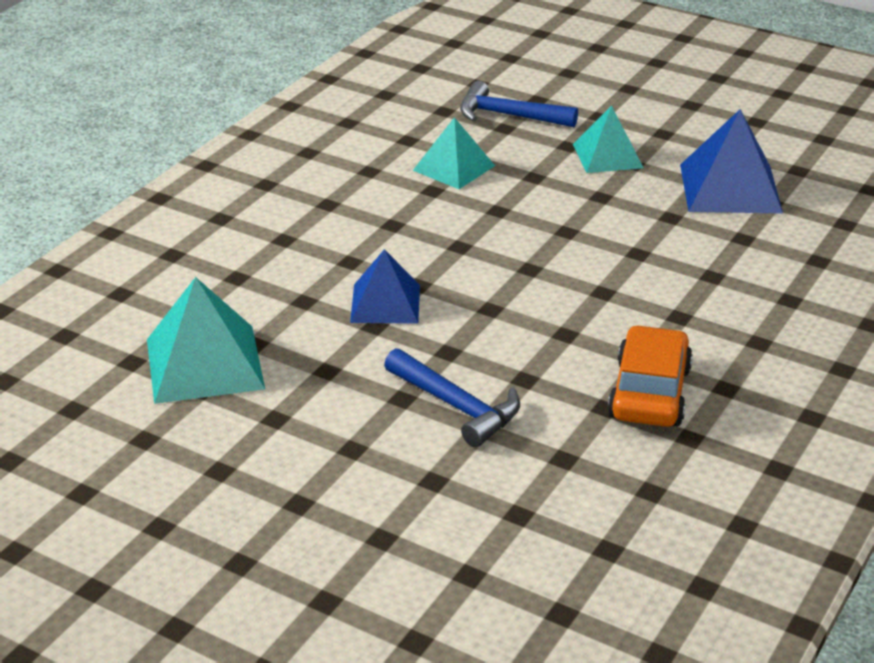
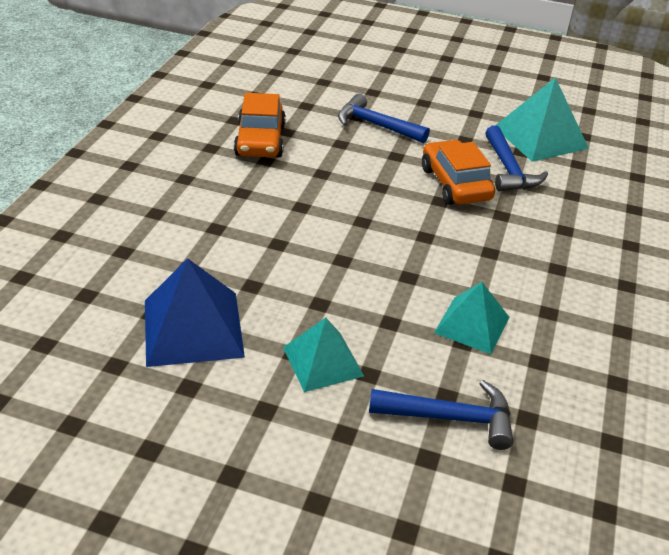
camera: 165 degrees right, 5 degrees up
blue pyramid [350,249,420,324] -> orange car [422,140,495,205]
none -> blue hammer [485,125,548,191]

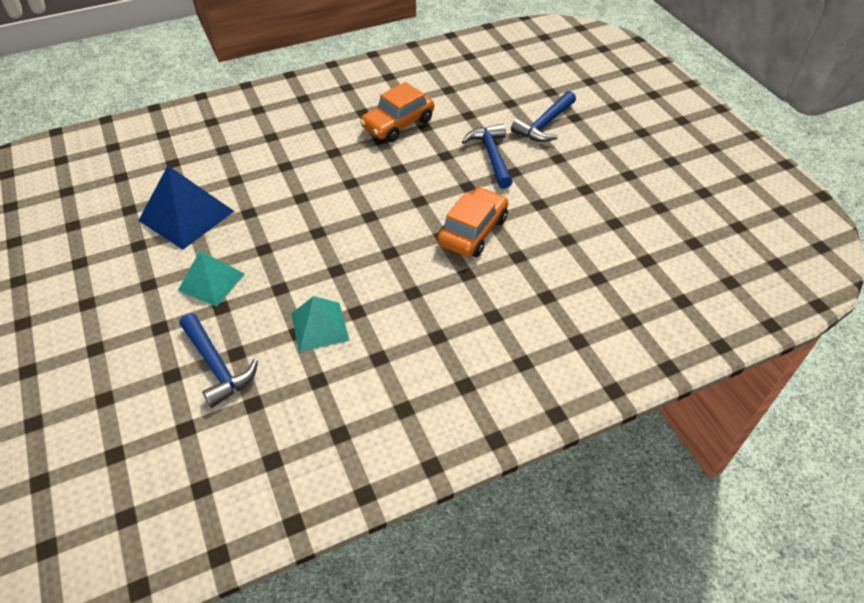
camera: 50 degrees right, 10 degrees up
blue hammer [485,125,548,191] -> blue hammer moved to [511,91,576,142]
turquoise pyramid [496,77,589,162] -> none

